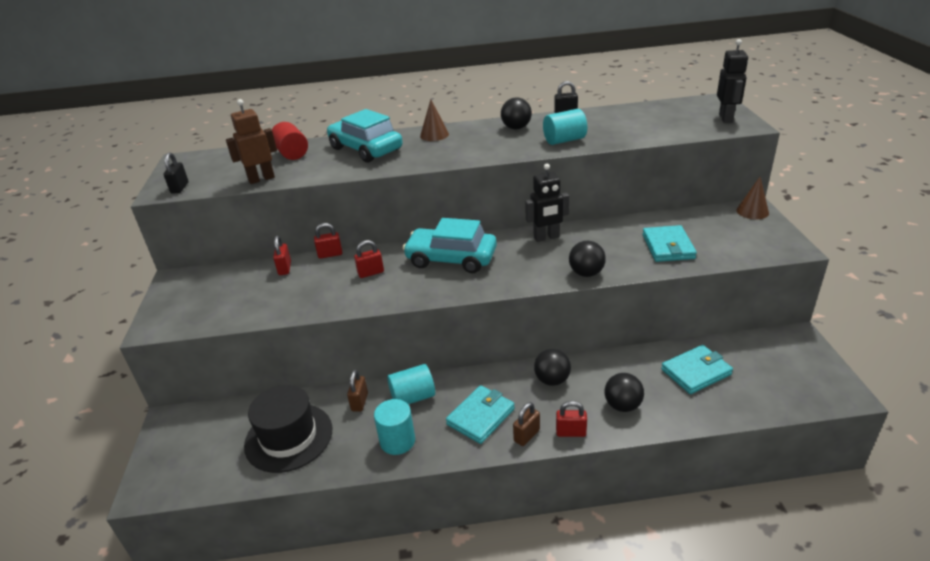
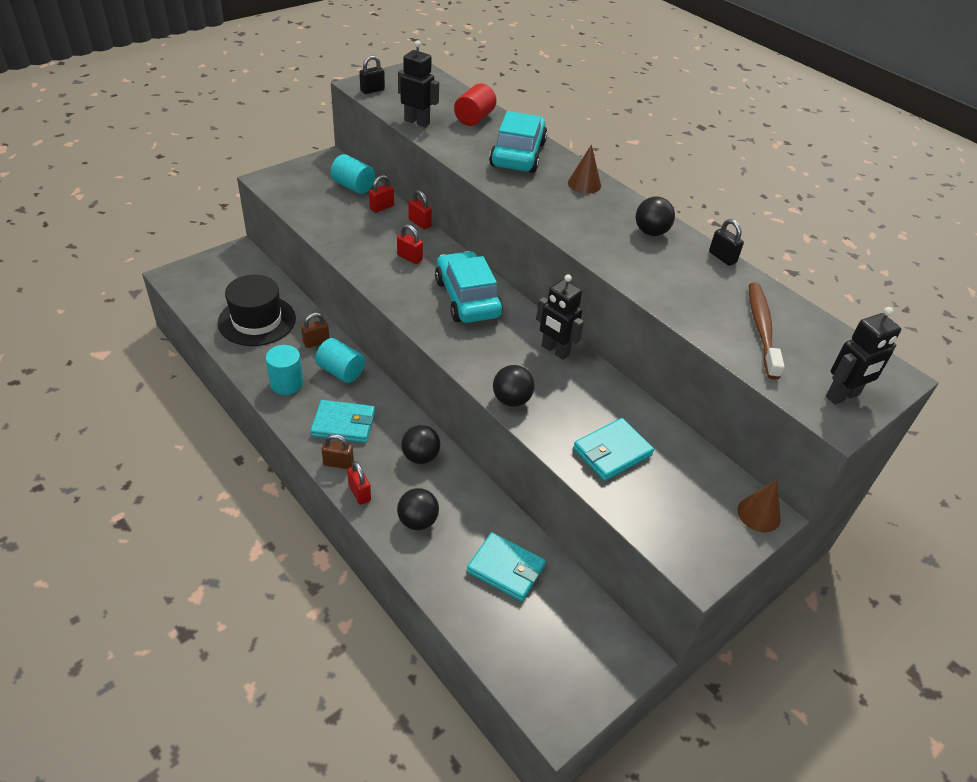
camera: 50 degrees right, 10 degrees up
brown robot [226,99,277,184] -> black robot [398,40,439,127]
turquoise cylinder [543,109,587,145] -> turquoise cylinder moved to [331,154,375,194]
none -> brown toothbrush [749,283,785,379]

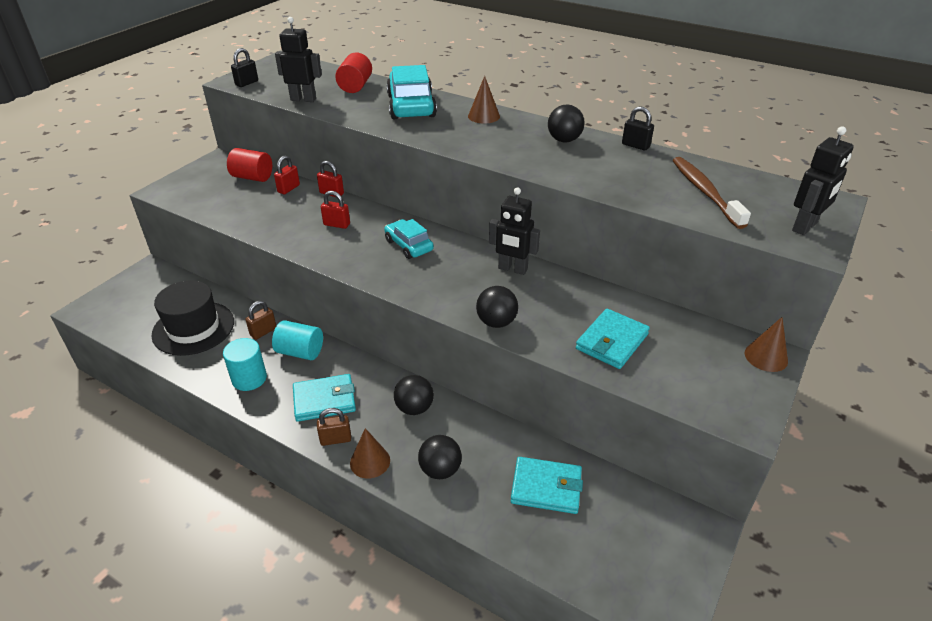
camera: 15 degrees left, 5 degrees down
turquoise cylinder [331,154,375,194] -> red cylinder [227,148,272,182]
red padlock [347,461,371,505] -> brown cone [350,428,390,478]
turquoise car [435,251,503,323] -> turquoise car [384,219,434,259], size x0.60

